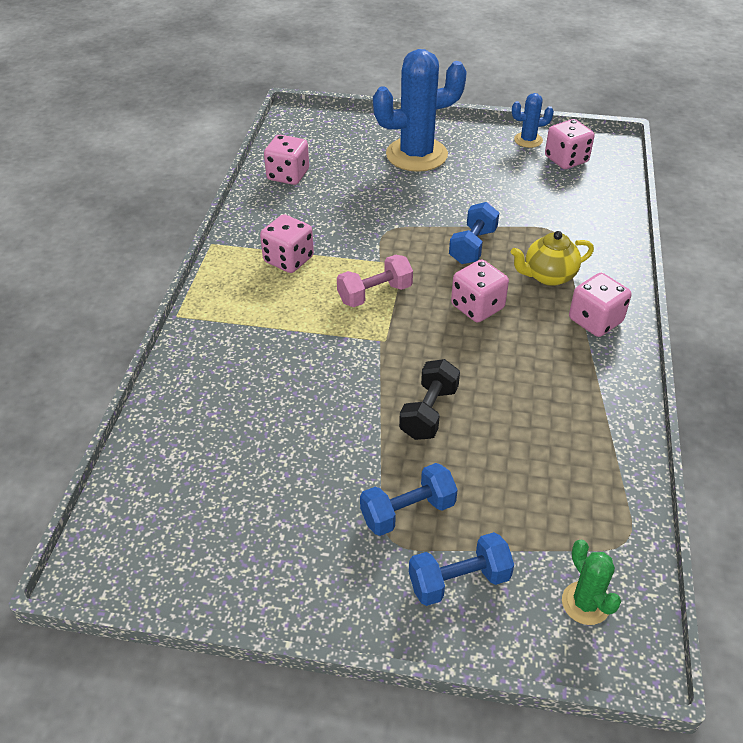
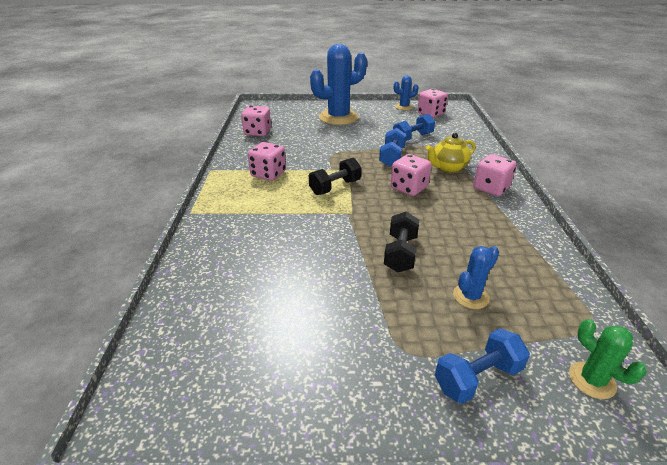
camera: 10 degrees left, 10 degrees down
pink dumbbell [337,255,413,307] -> black dumbbell [309,158,361,195]
blue dumbbell [360,463,458,536] -> blue dumbbell moved to [393,114,435,141]
none -> blue cactus [453,246,499,309]

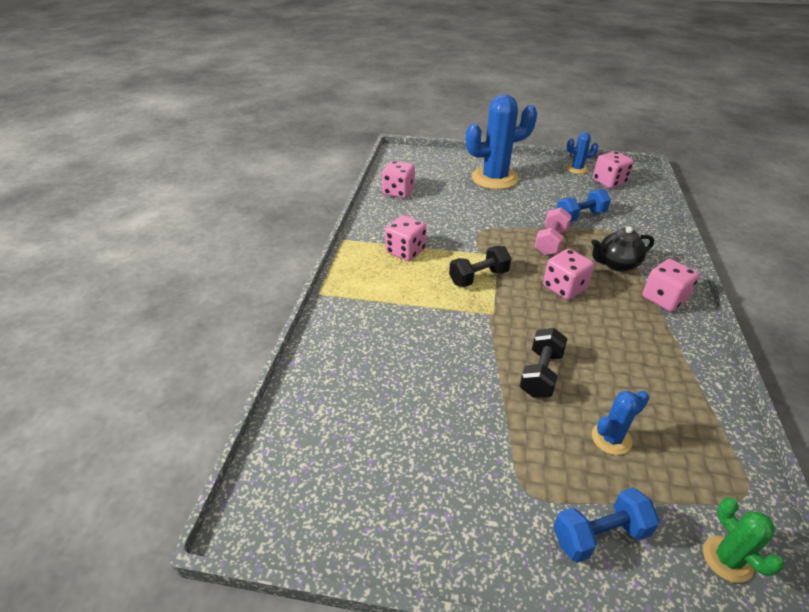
camera: 10 degrees right, 5 degrees up
blue dumbbell [379,128,406,167] -> pink dumbbell [535,207,572,255]
yellow teapot [426,133,475,173] -> black teapot [591,226,654,272]

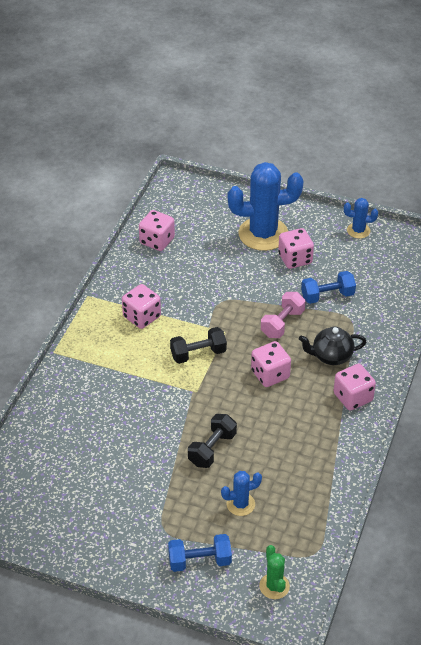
camera: 10 degrees right, 5 degrees up
pink dice [593,151,634,188] -> pink dice moved to [278,228,314,269]

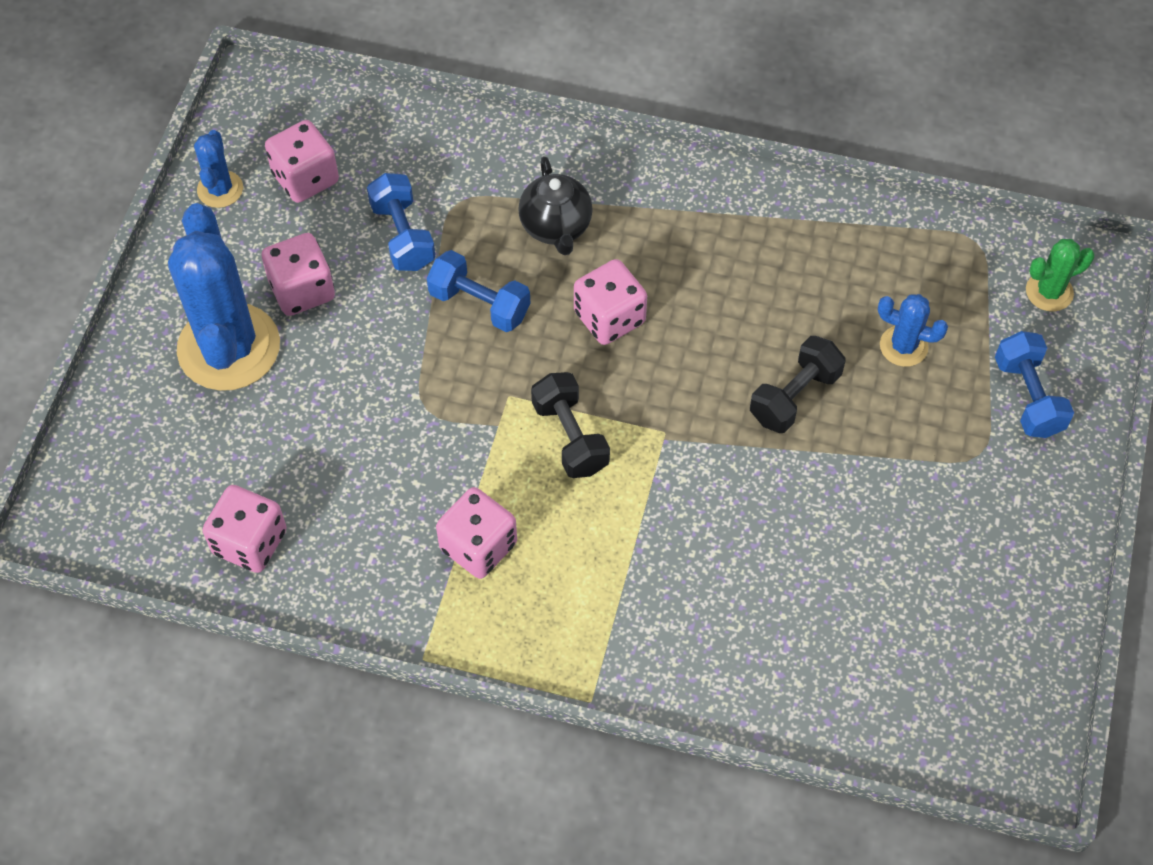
camera: 95 degrees left, 15 degrees up
black dumbbell [188,414,237,468] -> black dumbbell turned 75 degrees counterclockwise [750,336,845,433]
blue cactus [221,471,262,516] -> blue cactus turned 45 degrees counterclockwise [878,294,948,367]
pink dumbbell [261,292,306,338] -> blue dumbbell [427,250,530,332]
pink dice [334,364,376,411] -> pink dice moved to [265,120,339,203]

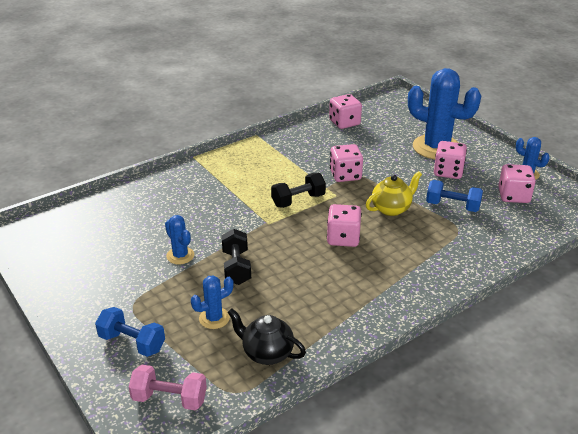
camera: 130 degrees right, 25 degrees down
blue dumbbell [427,250,530,332] -> yellow teapot [366,171,422,216]
pink dice [436,487,517,579] -> pink dice moved to [330,144,363,182]
black teapot [518,156,593,255] -> black teapot moved to [228,308,306,365]
black dumbbell [531,372,610,478] -> black dumbbell turned 45 degrees counterclockwise [271,173,326,208]
green cactus [1026,239,1095,312] -> pink dumbbell [129,365,207,410]
none -> blue cactus [165,215,194,264]

